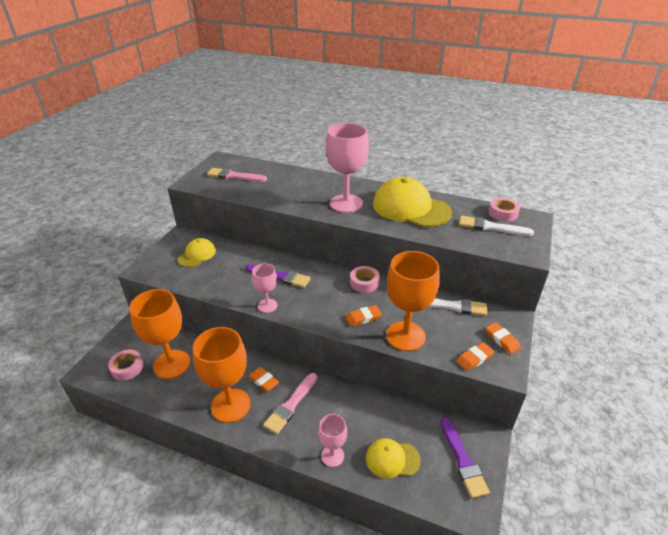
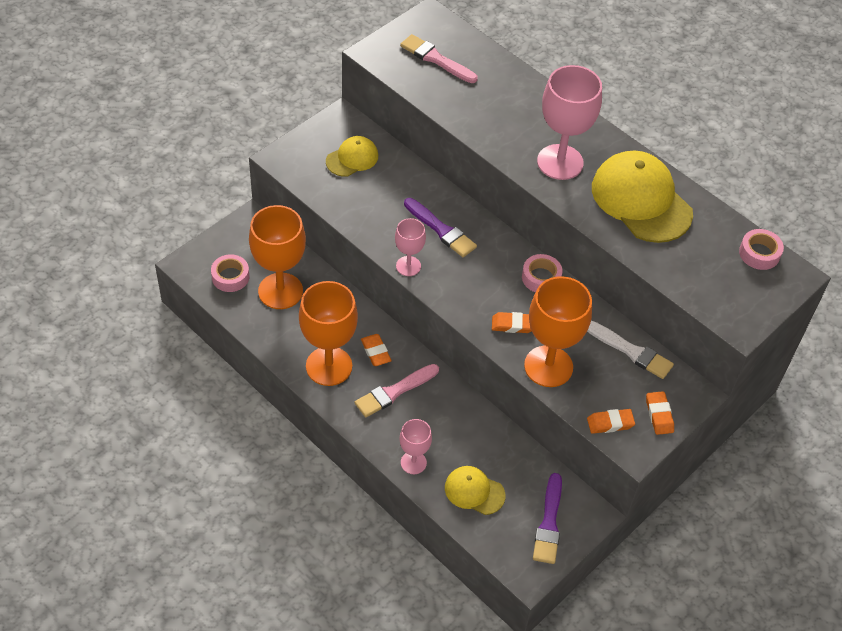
camera: 20 degrees right, 15 degrees up
white brush [459,216,534,236] -> none

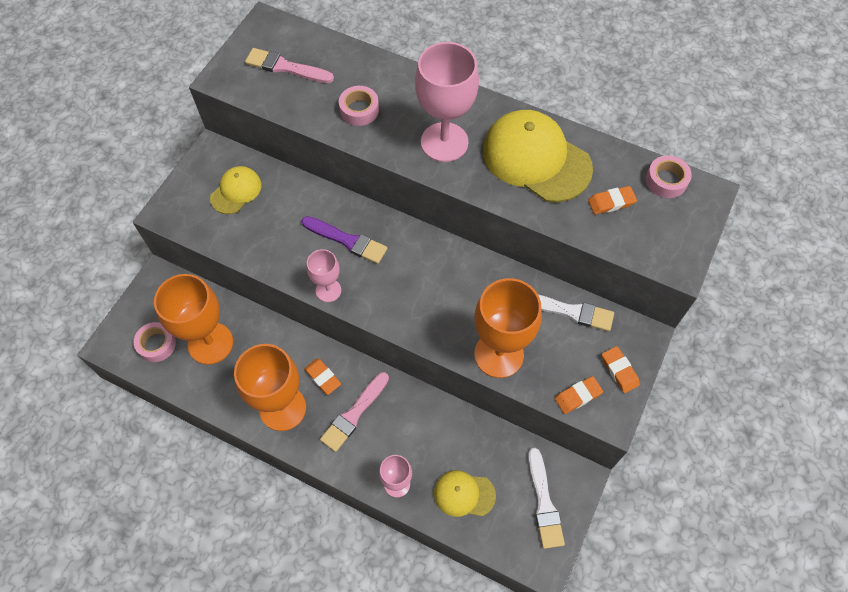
camera: 15 degrees left, 10 degrees up
orange eraser [492,312,532,333] -> orange eraser moved to [588,186,637,215]
pink tape [522,254,563,292] -> pink tape moved to [339,86,379,126]
purple brush [533,473,562,564] -> white brush [528,448,565,549]

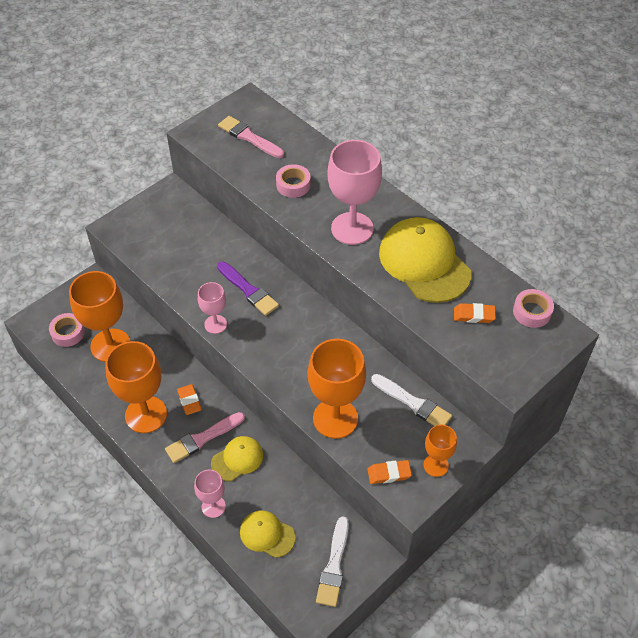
camera: 20 degrees right, 10 degrees down
yellow cap [210,166,262,214] -> yellow cap moved to [211,436,263,481]
orange eraser [602,346,640,393] -> orange goblet [423,425,457,477]

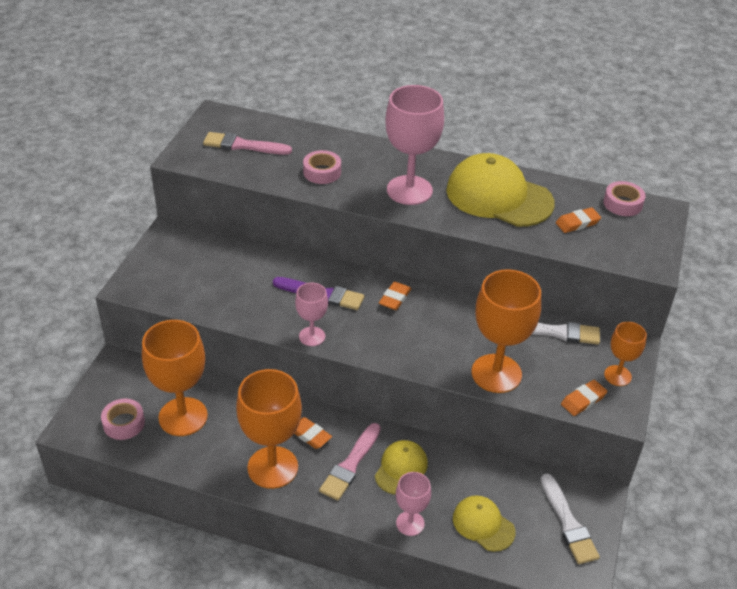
camera: 30 degrees left, 10 degrees down
yellow cap [240,510,295,558] -> yellow cap turned 45 degrees clockwise [453,495,515,552]
none -> orange eraser [379,281,411,310]

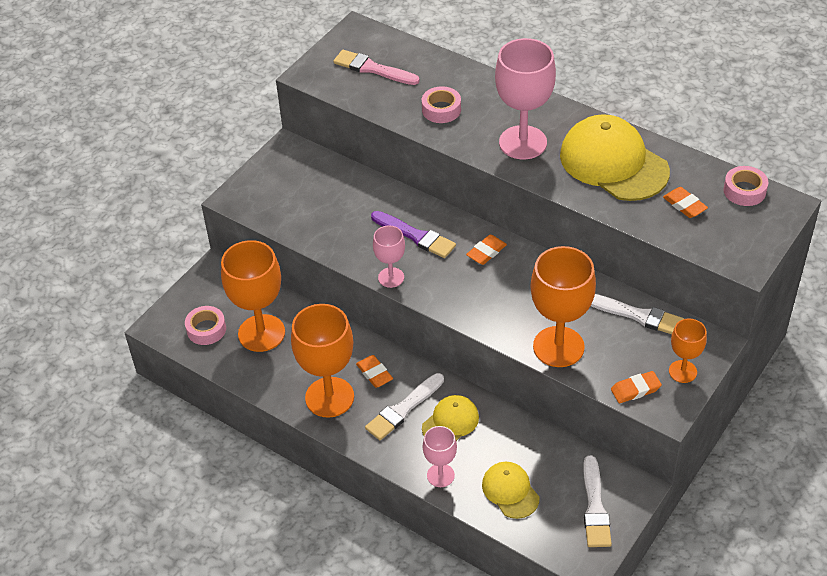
camera: 20 degrees right, 5 degrees up
pink brush [319,423,381,501] -> white brush [365,373,444,440]
orange eraser [556,207,601,233] -> orange eraser turned 60 degrees clockwise [663,187,708,218]

